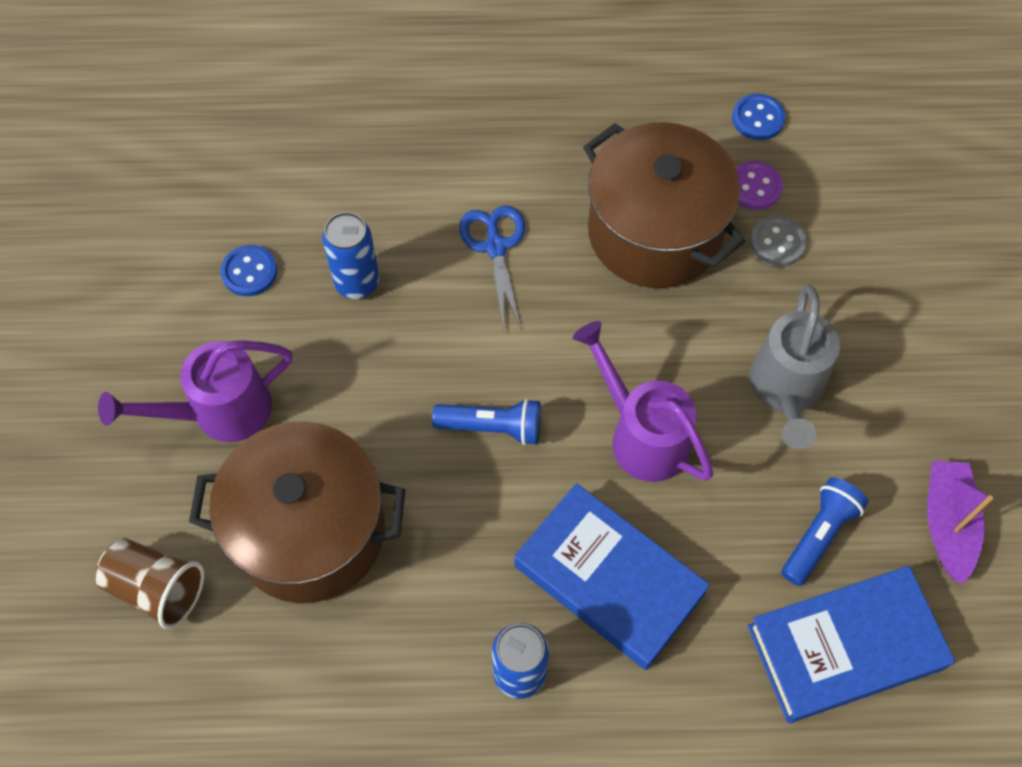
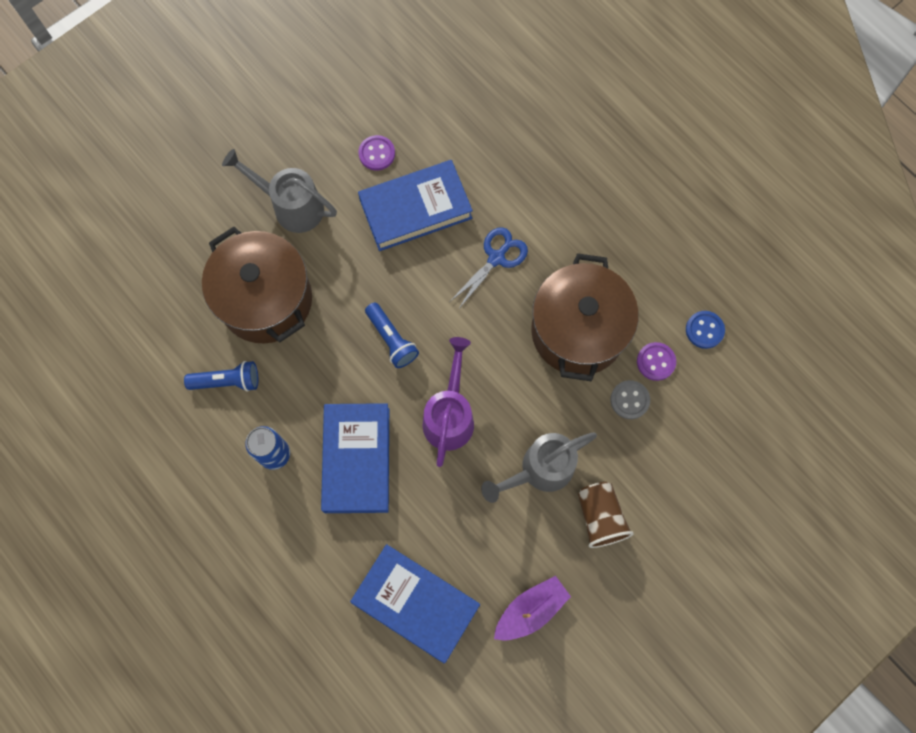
camera: 50 degrees right, 10 degrees up
brown cup [96,538,204,629] -> brown cup moved to [578,482,634,548]
purple watering can [98,340,293,442] -> grey watering can [222,149,337,233]
blue button [220,245,277,296] -> purple button [359,135,395,171]
blue can [322,212,379,299] -> blue book [358,160,473,251]
blue flashlight [781,477,868,586] -> blue flashlight moved to [184,361,258,392]

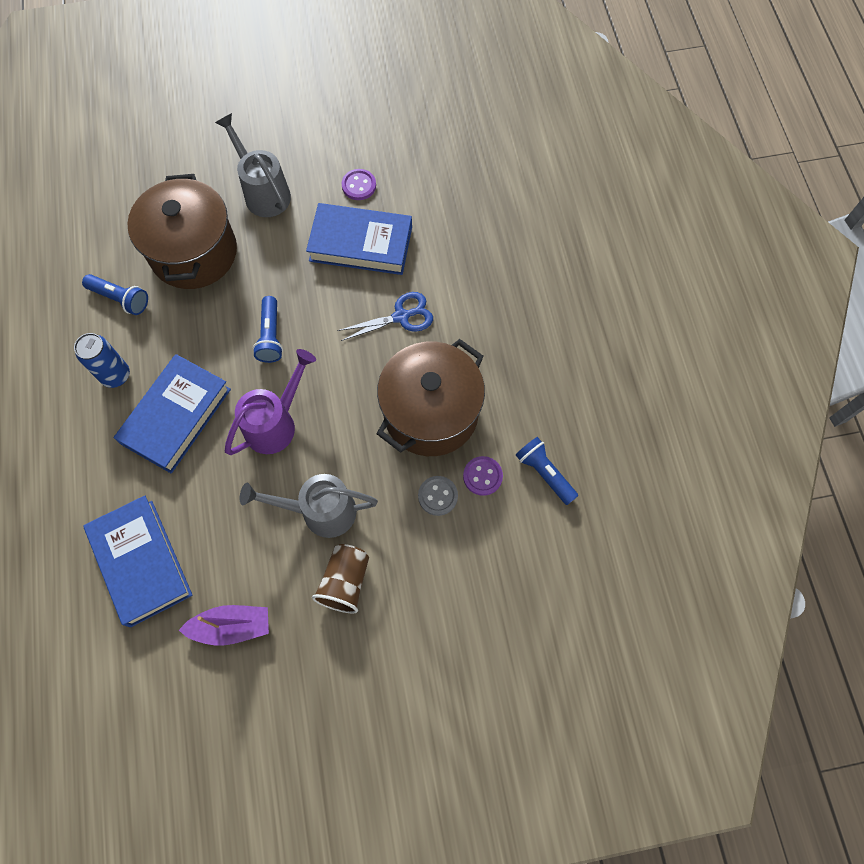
camera: 30 degrees right, 5 degrees down
blue button [686,311,725,349] -> blue flashlight [516,437,578,505]

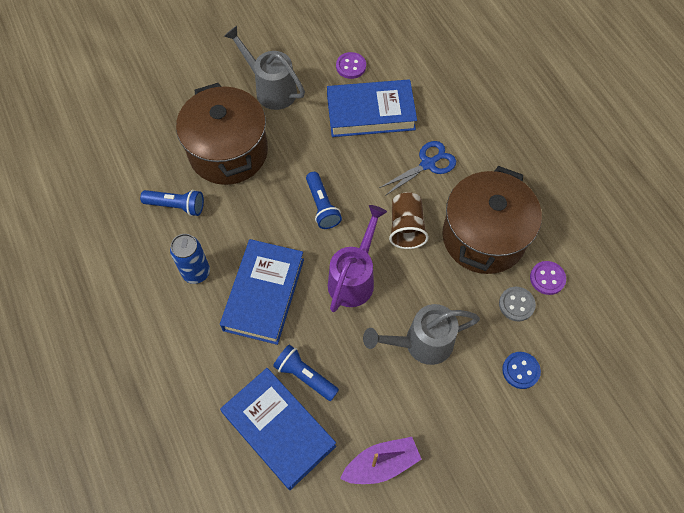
camera: 15 degrees left, 5 degrees down
brown cup [312,544,369,614] -> brown cup moved to [389,192,429,249]
blue flashlight [516,437,578,505] -> blue flashlight moved to [273,345,339,401]
none -> blue button [502,352,541,389]

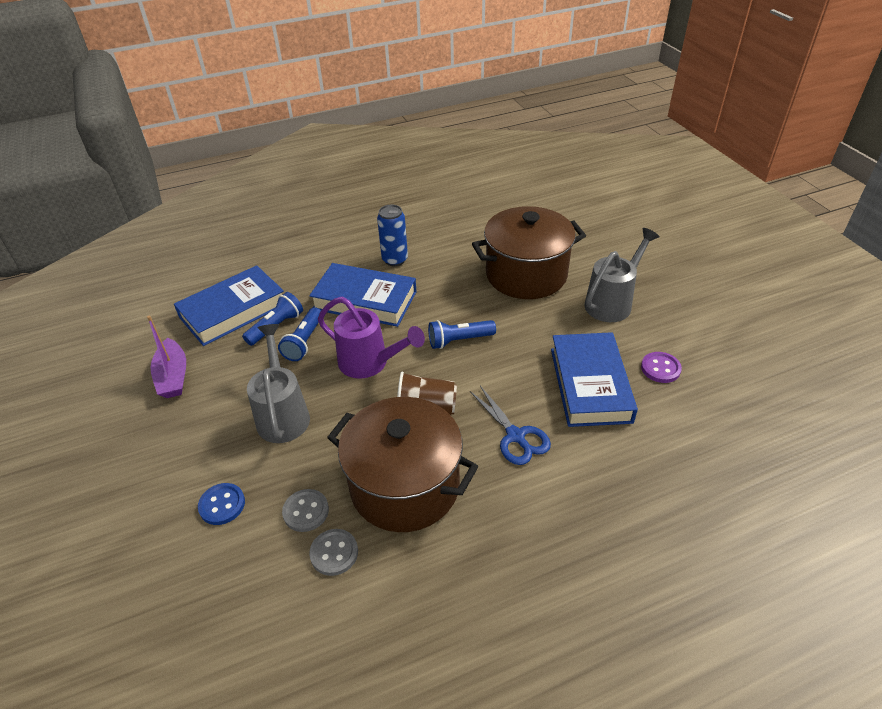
camera: 95 degrees right, 20 degrees down
blue flashlight [140,190,204,216] -> blue flashlight moved to [278,307,321,361]
purple button [530,261,566,295] -> grey button [309,529,358,576]

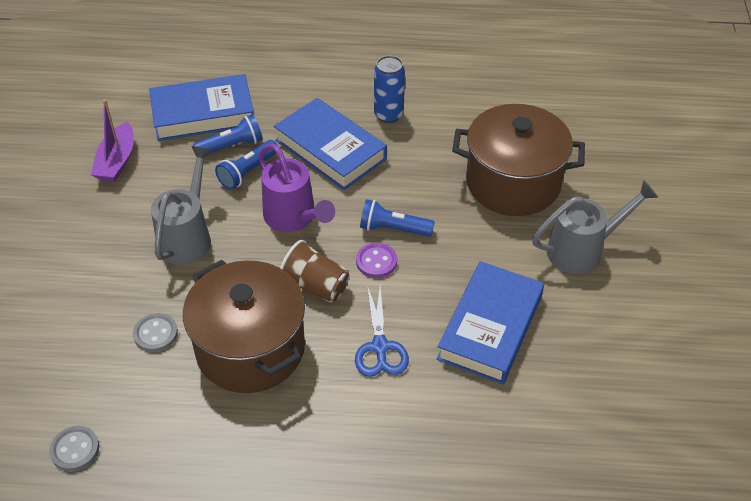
camera: 25 degrees right, 5 degrees up
blue button [198,483,245,525] -> none
grey button [309,529,358,576] -> grey button moved to [49,426,99,472]
purple button [641,352,682,383] -> purple button moved to [356,243,397,278]

